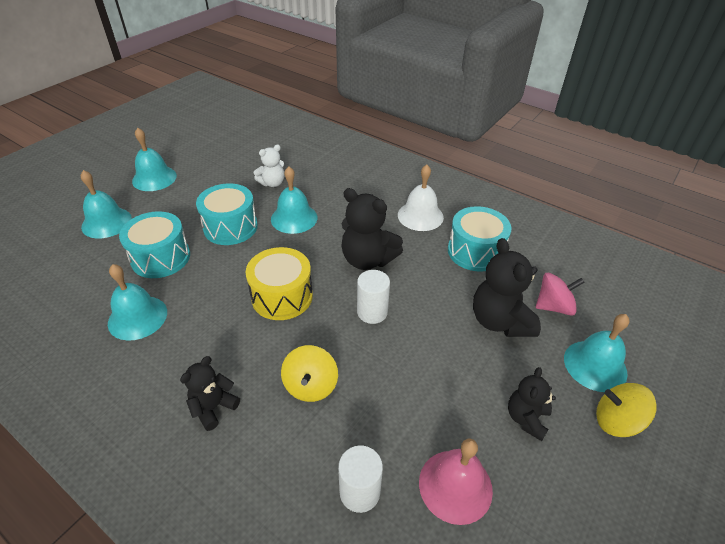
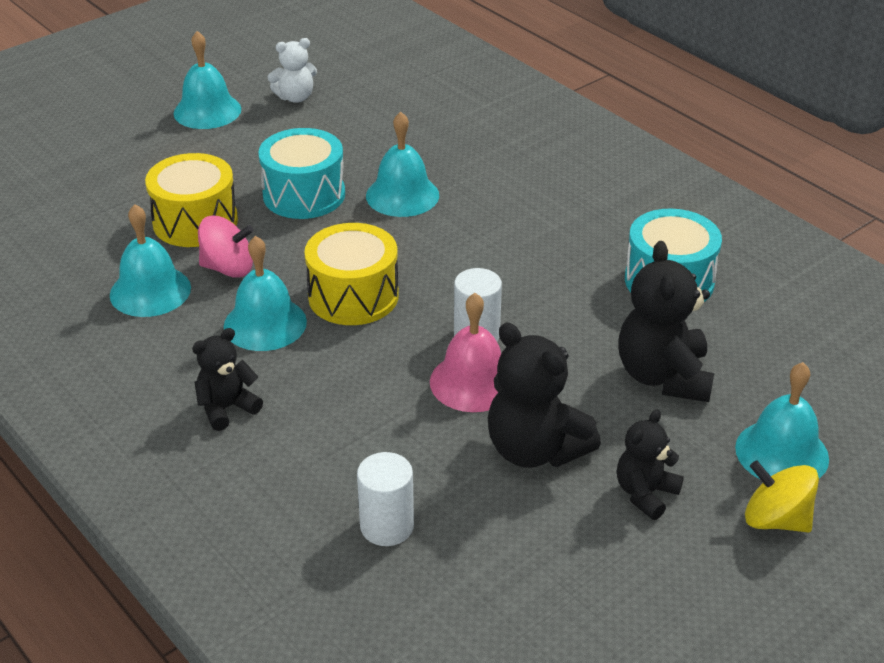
camera: 15 degrees right, 5 degrees down
turquoise bell [81,170,132,238] -> turquoise bell moved to [224,236,307,351]
turquoise drum [119,211,190,278] -> yellow drum [145,153,238,247]
white teddy bear [254,144,284,187] -> white teddy bear moved to [268,38,317,103]
yellow spinning top [281,345,338,402] -> none
black teddy bear [342,188,403,270] -> black teddy bear moved to [488,323,601,468]
white bell [398,165,444,231] -> none
pink bell [419,439,493,525] -> pink bell moved to [430,293,501,412]
pink spinning top [536,273,585,316] -> pink spinning top moved to [198,216,254,278]

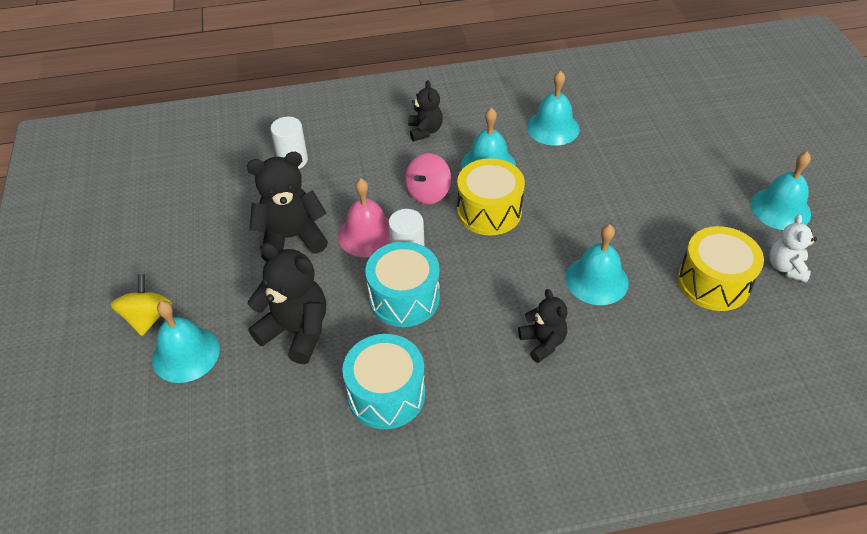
camera: 120 degrees right, 10 degrees up
yellow drum [145,153,238,247] -> yellow drum moved to [678,226,764,311]
pink spinning top [198,216,254,278] -> pink spinning top moved to [405,153,451,204]
turquoise drum [258,128,345,219] -> turquoise drum moved to [365,241,440,327]
black teddy bear [617,409,684,520] -> black teddy bear moved to [518,289,568,363]
yellow spinning top [745,460,819,532] -> yellow spinning top turned 60 degrees counterclockwise [111,275,172,336]

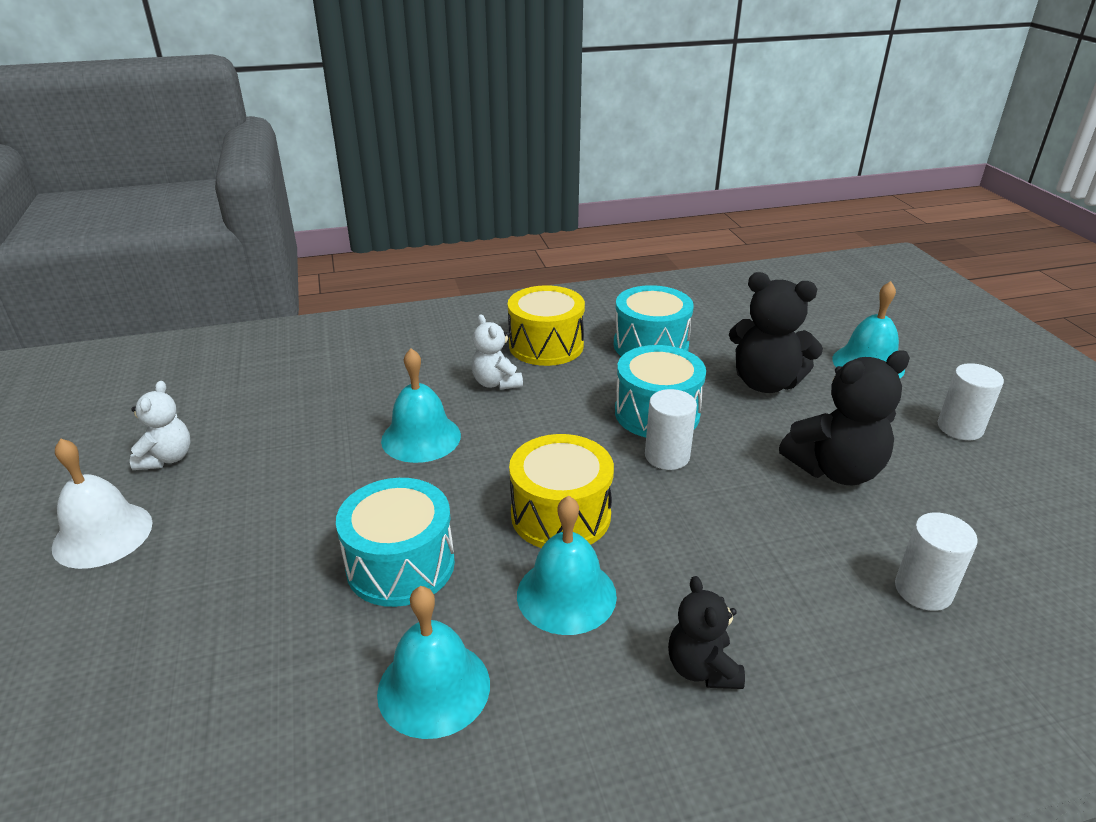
camera: 175 degrees right, 15 degrees down
yellow spinning top [111,275,172,336] -> none
pink bell [338,179,390,257] -> none
pink spinning top [405,153,451,204] -> none
black teddy bear [518,289,568,363] -> white teddy bear [471,314,523,390]
yellow drum [678,226,764,311] -> yellow drum moved to [508,285,585,366]
turquoise bell [751,151,811,230] -> white bell [52,438,153,569]
none -> turquoise drum [336,478,455,607]
none -> white cylinder [938,363,1004,440]

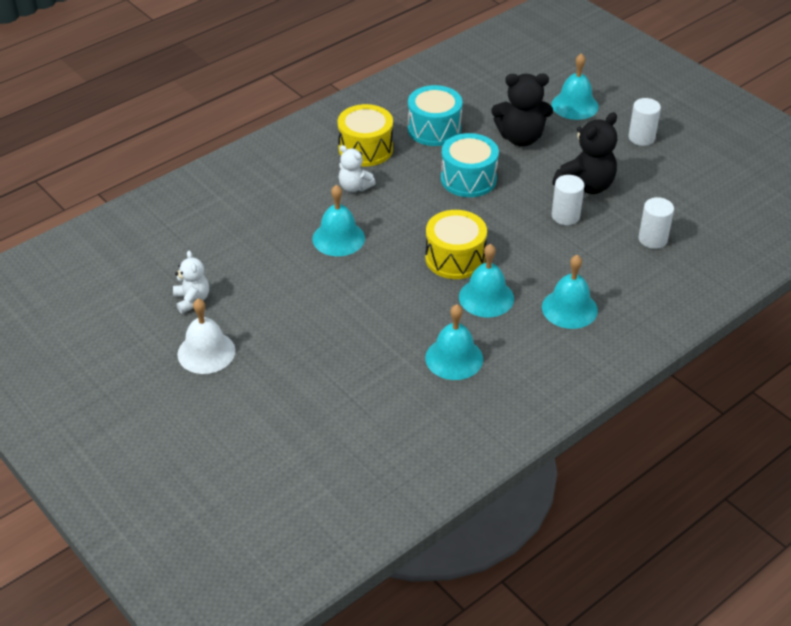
camera: 25 degrees left, 10 degrees up
turquoise drum [336,478,455,607] -> none
white cylinder [645,389,697,470] -> white cylinder moved to [552,175,584,225]
black teddy bear [668,576,745,689] -> turquoise bell [542,255,598,329]

